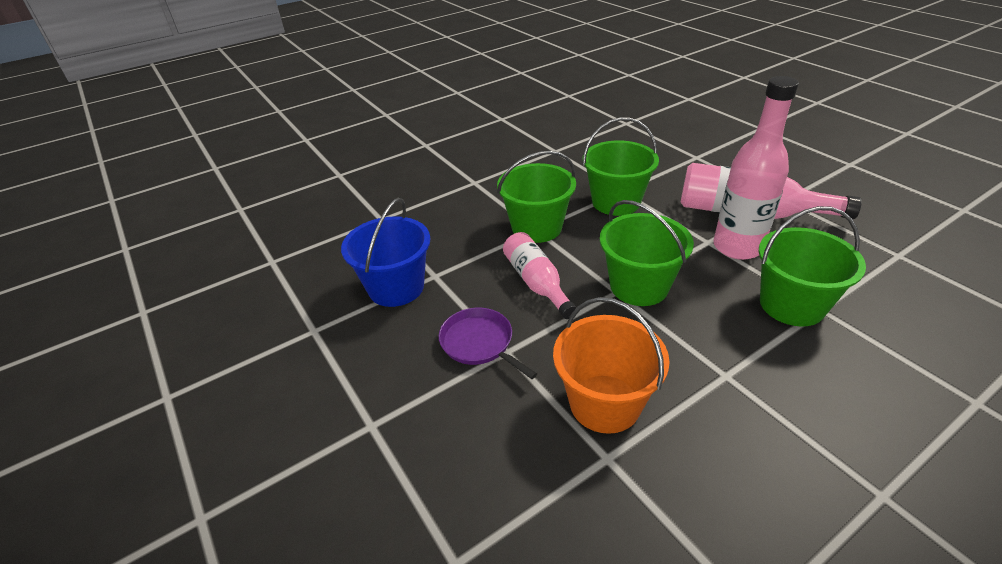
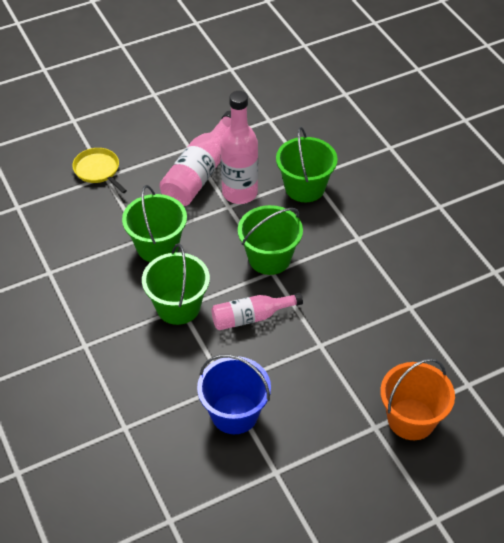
camera: 85 degrees left, 10 degrees up
purple pan [439,308,537,379] -> none
orange bucket [553,297,670,434] -> orange bucket moved to [380,358,455,440]
none -> yellow pan [72,148,127,193]

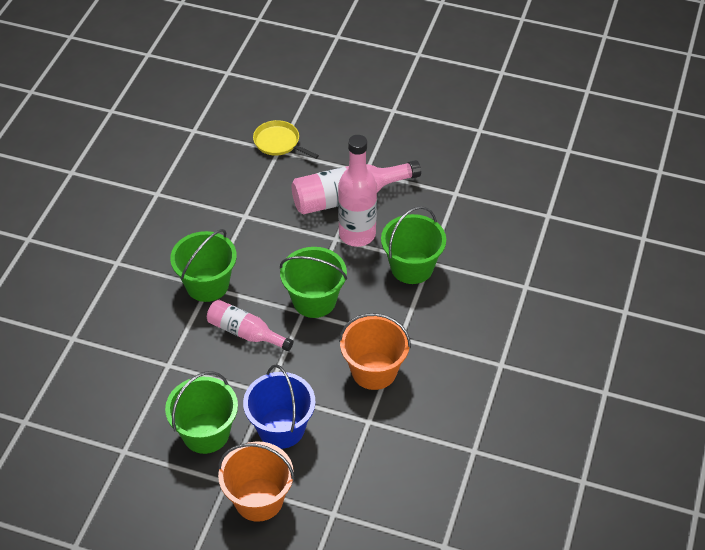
camera: 45 degrees right, 0 degrees up
yellow pan [72,148,127,193] -> yellow pan turned 60 degrees counterclockwise [253,120,319,159]
green bucket [122,185,187,262] -> green bucket moved to [165,371,238,454]
blue bucket [197,355,271,434] -> blue bucket moved to [243,365,315,449]
none -> orange bucket [339,313,411,390]

